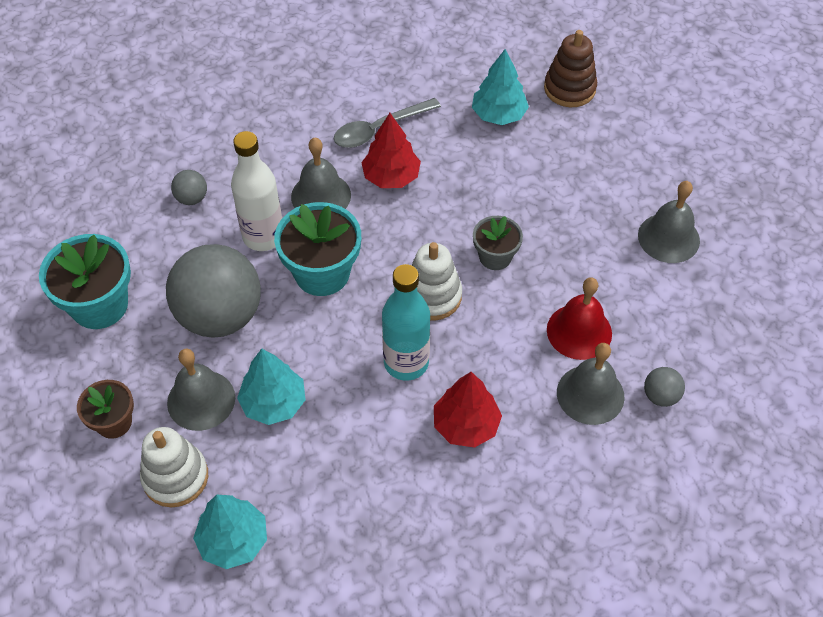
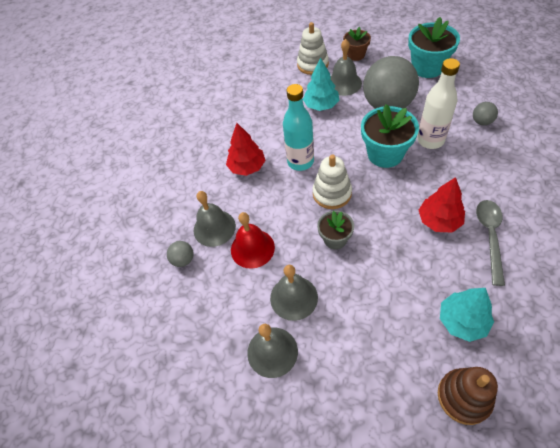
camera: 135 degrees right, 0 degrees up
turquoise tree [193,495,267,569] -> none
grey bell [291,138,351,209] -> grey bell moved to [270,265,318,321]

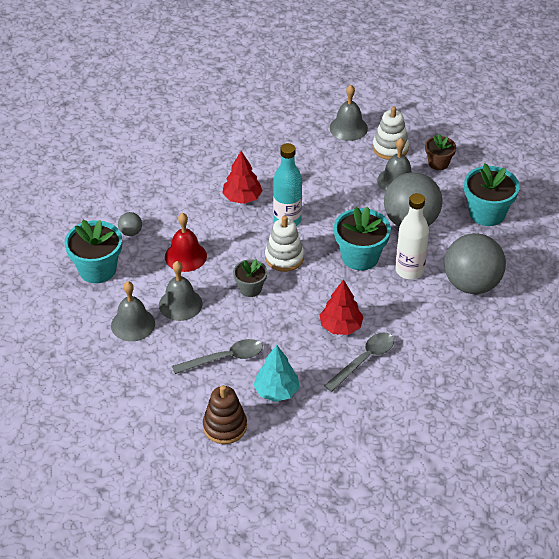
camera: 30 degrees right, 10 degrees down
grey bell [194,191,236,247] -> grey bell moved to [330,85,368,141]
turquoise tree [303,57,339,111] -> none
grey ball [473,102,498,125] -> grey ball [444,233,506,294], size x2.41
none -> turquoise flower pot [64,220,122,283]
none -> grey spoon [172,339,263,374]

